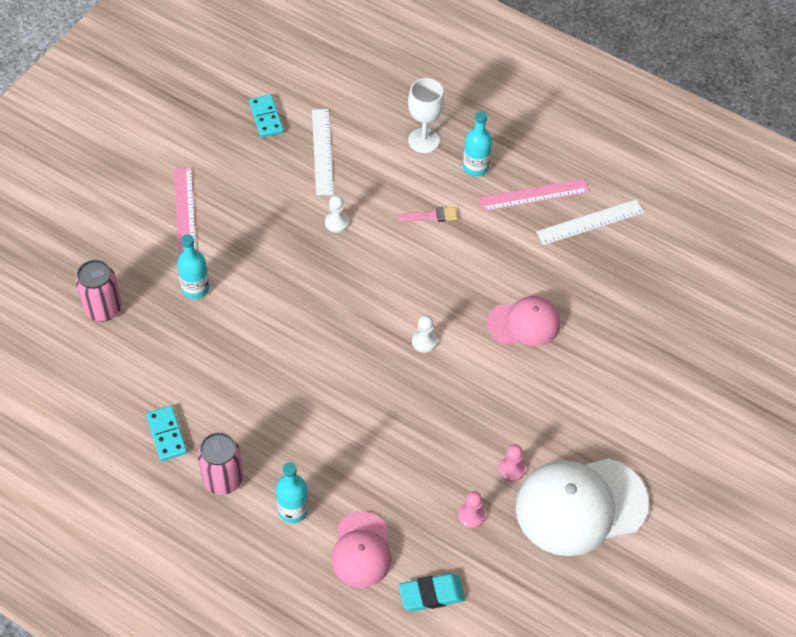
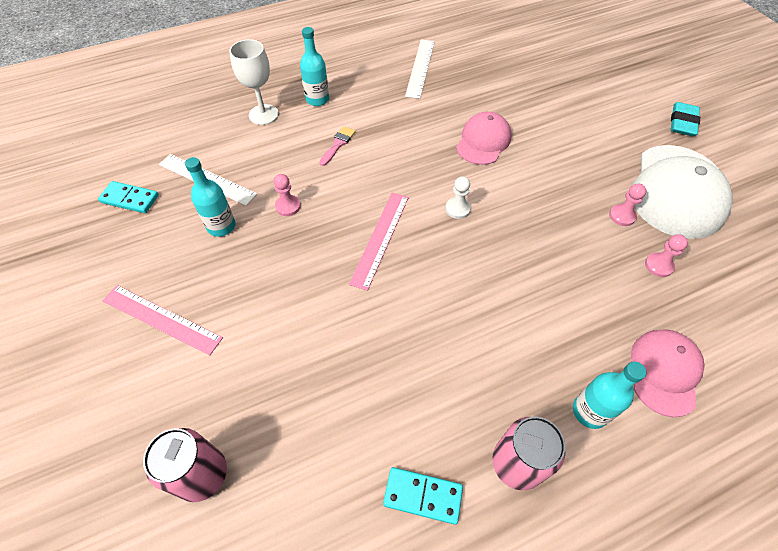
camera: 55 degrees left, 0 degrees up
turquoise bottle [177,234,209,299] -> turquoise bottle moved to [185,157,236,237]
white pawn [325,195,349,233] -> pink pawn [274,174,301,216]
pink cap [331,511,392,588] -> pink cap turned 105 degrees counterclockwise [631,329,705,417]
turquoise eraser [399,574,465,611] -> turquoise eraser moved to [671,102,700,136]
pink ruler [479,179,589,212] -> pink ruler moved to [349,193,409,291]

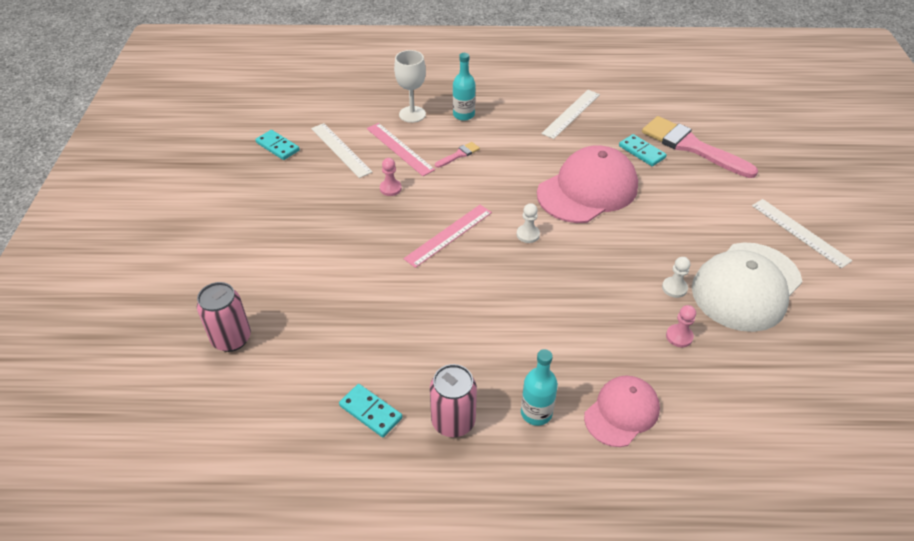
camera: 25 degrees right, 10 degrees down
pink ruler [102,285,223,356] -> pink ruler moved to [367,123,435,176]
turquoise bottle [185,157,236,237] -> none
pink cap [456,112,512,165] -> pink cap [537,145,638,223], size x1.69
pink pawn [609,184,646,226] -> white pawn [662,257,690,298]
turquoise eraser [671,102,700,136] -> white ruler [752,199,852,268]
none -> turquoise domino [619,134,667,166]
none -> pink brush [642,116,758,178]

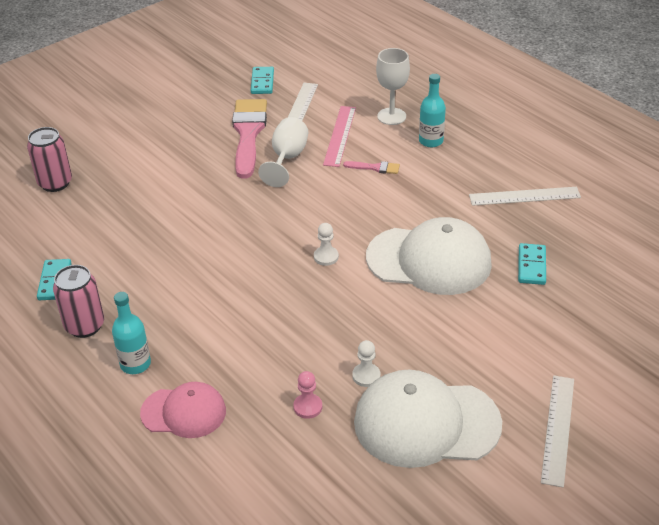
camera: 50 degrees right, 5 degrees down
pink pawn [380,158,402,196] -> white goblet [258,117,308,187]
pink ruler [403,205,492,268] -> none
pink cap [537,145,638,223] -> white cap [366,217,492,295]
pink brush [642,116,758,178] -> pink brush moved to [232,99,267,179]

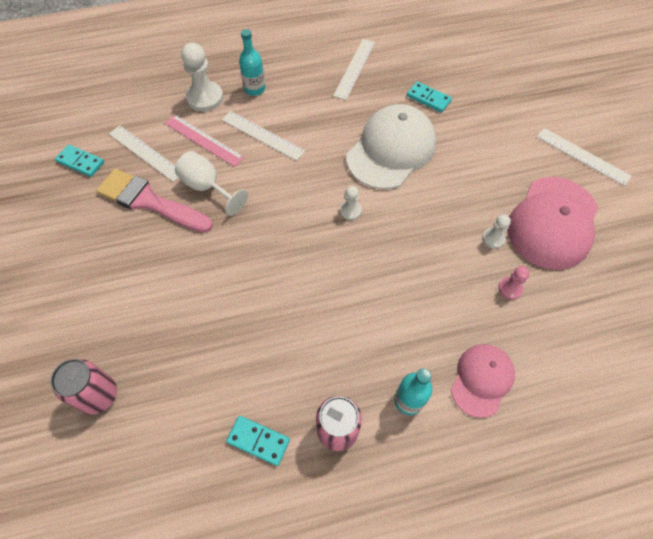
camera: 65 degrees left, 20 degrees up
pink brush [343,161,400,174] -> white ruler [222,111,305,161]
white cap [354,370,502,468] -> pink cap [507,177,598,270]
white goblet [376,48,410,125] -> white pawn [181,43,223,112]

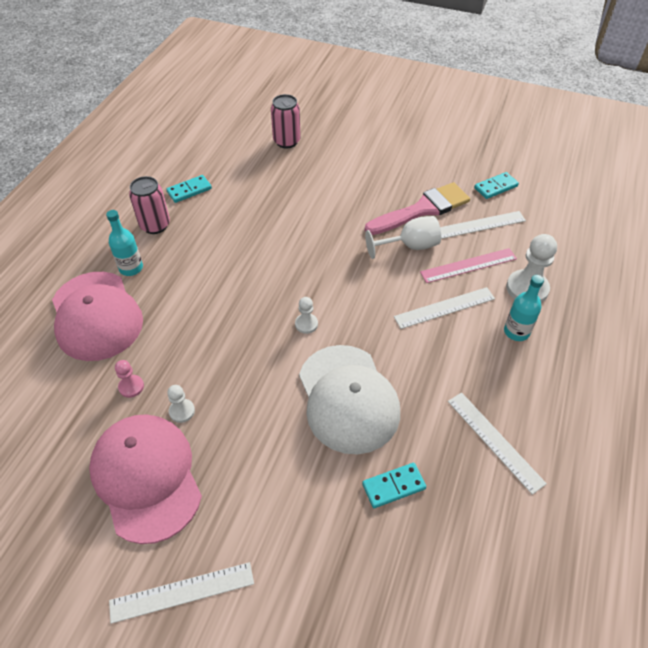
camera: 125 degrees right, 10 degrees down
pink cap [451,344,515,418] -> pink cap [52,272,143,361], size x1.69

